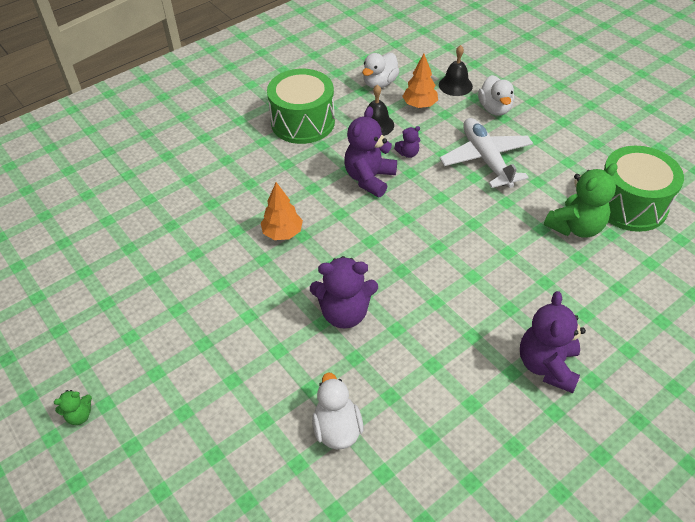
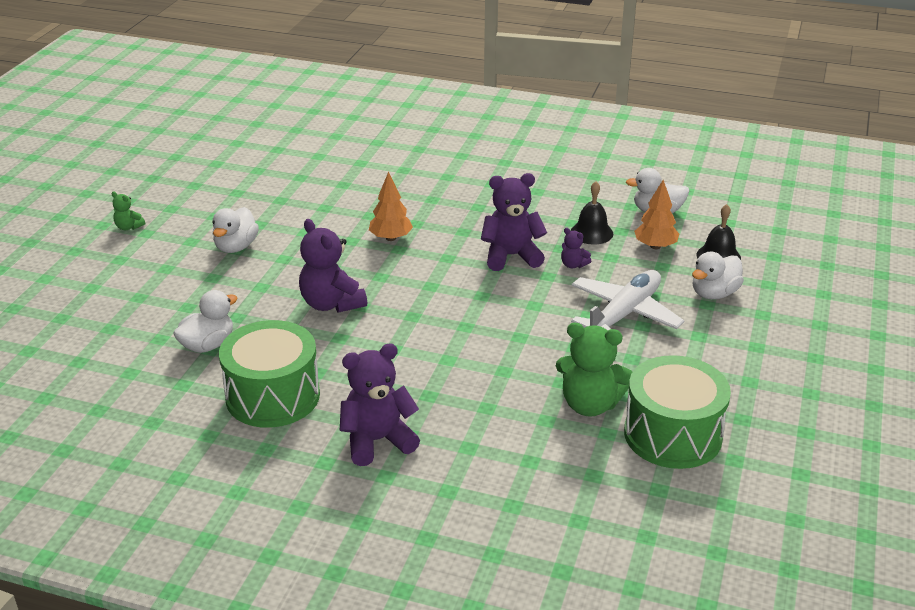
camera: 55 degrees right, 15 degrees down
green drum [267,69,335,144] -> green drum moved to [219,320,320,428]
none -> white duck [212,207,259,253]

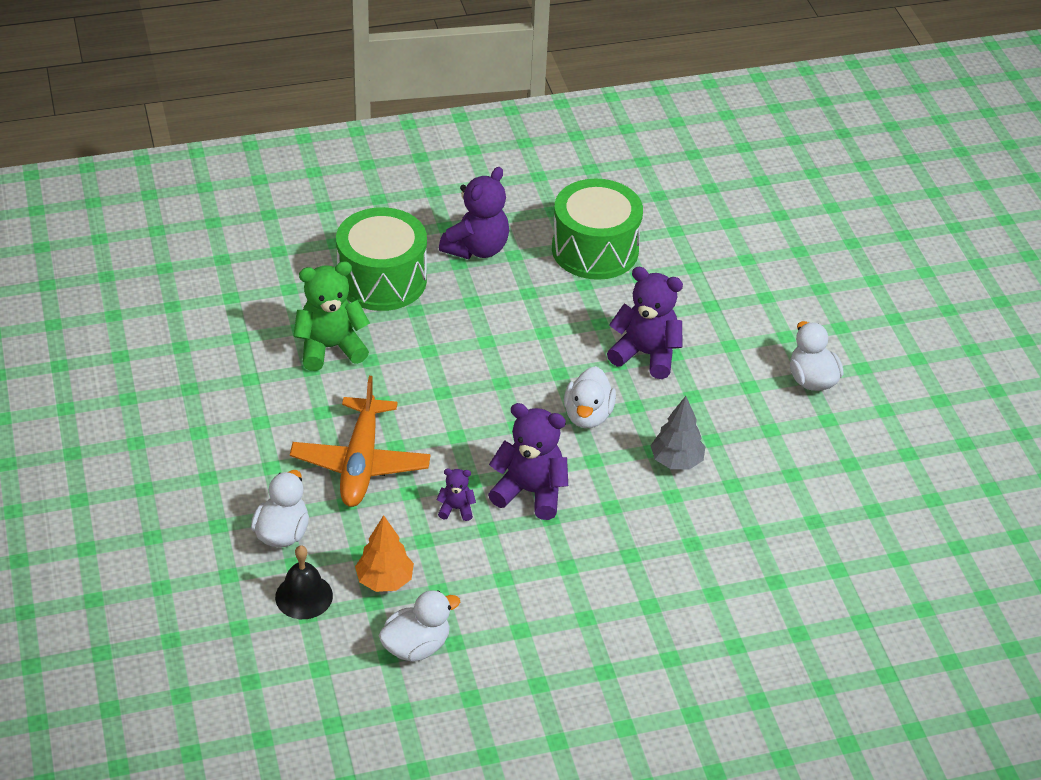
camera: 145 degrees right, 10 degrees up
green teddy bear [111,191,145,230] -> none
white duck [173,290,238,353] -> white duck moved to [564,366,616,428]
orange tree [369,171,413,241] -> grey tree [650,396,705,469]
purple teddy bear [481,173,547,271] -> purple teddy bear turned 120 degrees counterclockwise [488,403,568,520]
black bell [571,181,613,245] -> none
white plane [571,270,684,330] -> orange plane [290,376,431,507]
green drum [624,355,731,469] -> green drum moved to [336,207,427,311]

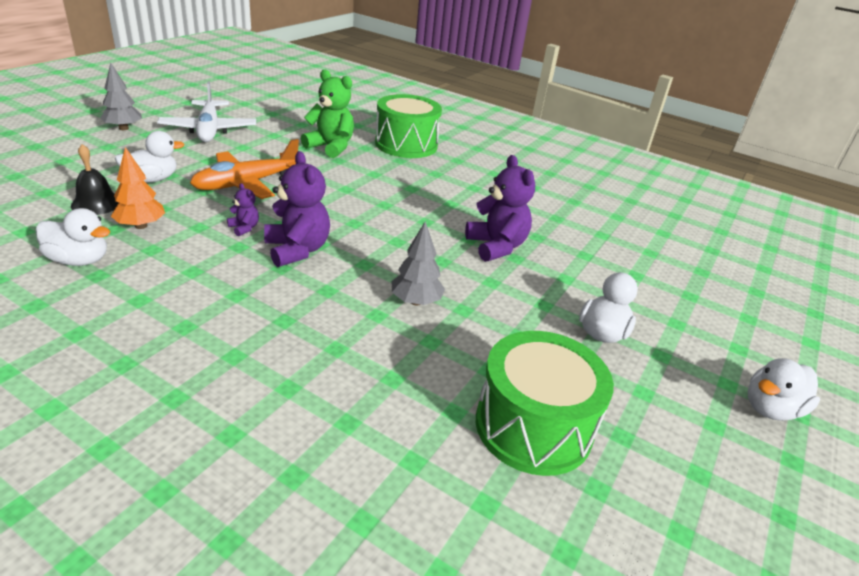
camera: 45 degrees right, 10 degrees down
purple teddy bear [439,167,509,259] -> none
green drum [552,179,643,280] -> green drum moved to [476,331,614,476]
white duck [564,366,616,428] -> white duck moved to [748,358,820,421]
none -> grey tree [100,63,142,130]
none -> white plane [157,81,256,142]

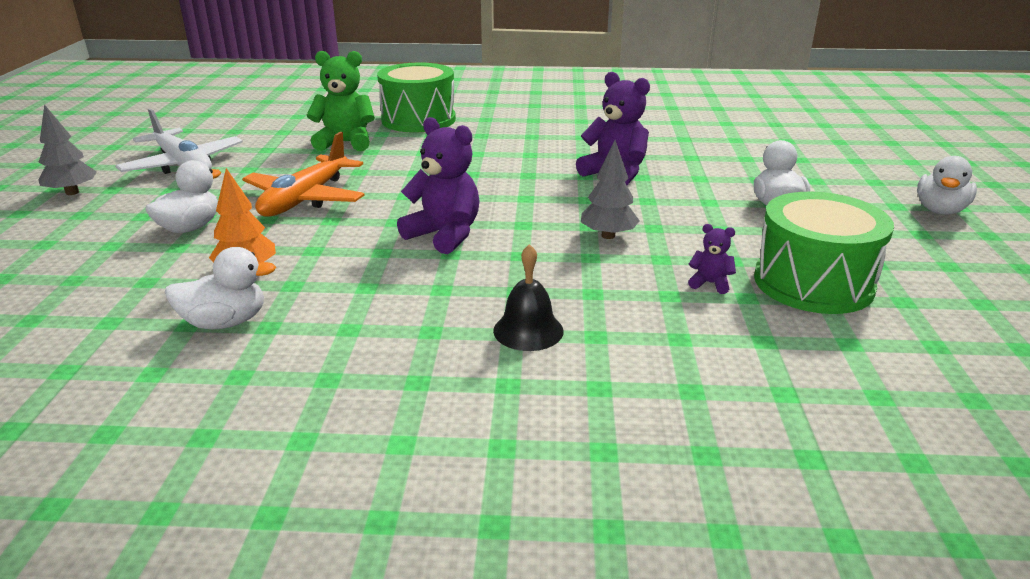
camera: 25 degrees left, 5 degrees down
black bell [71,144,119,215] -> black bell moved to [493,244,563,351]
purple teddy bear [227,183,259,236] -> purple teddy bear moved to [688,224,736,294]

